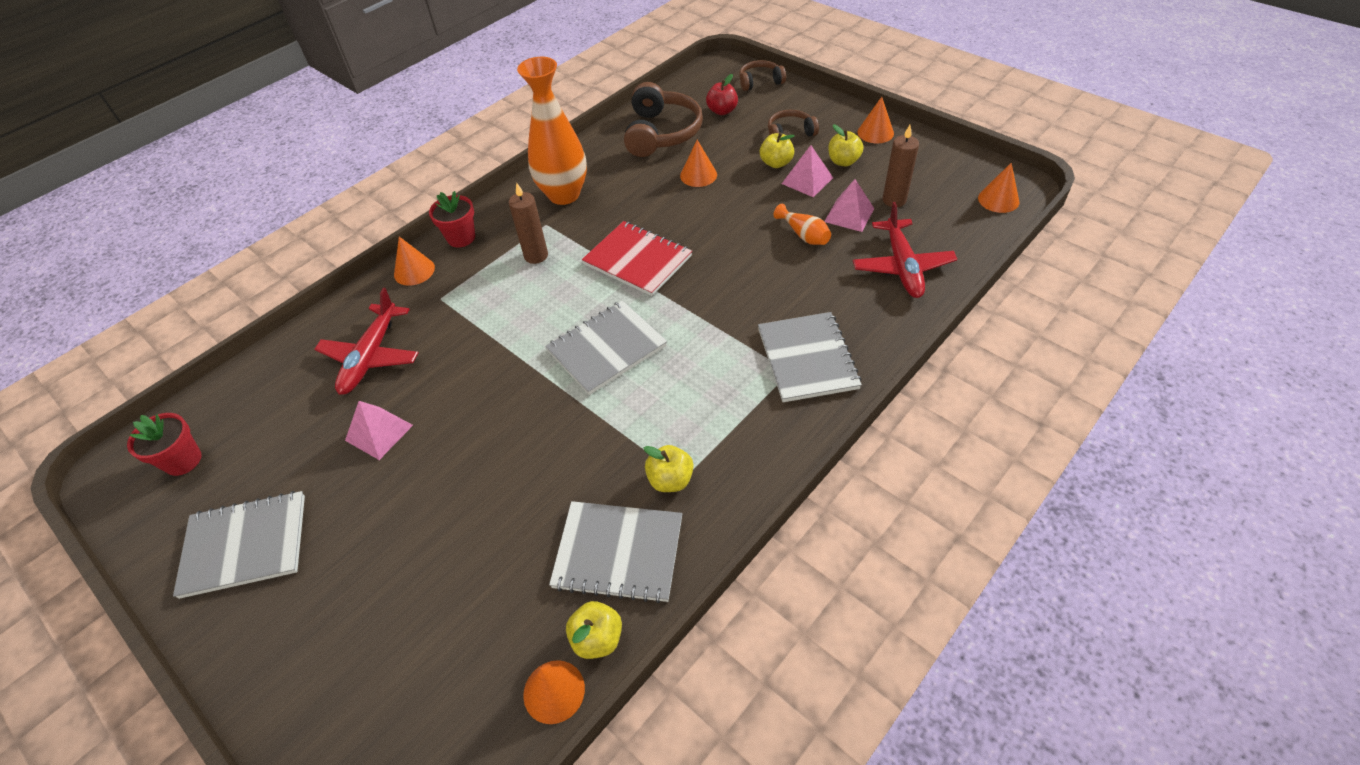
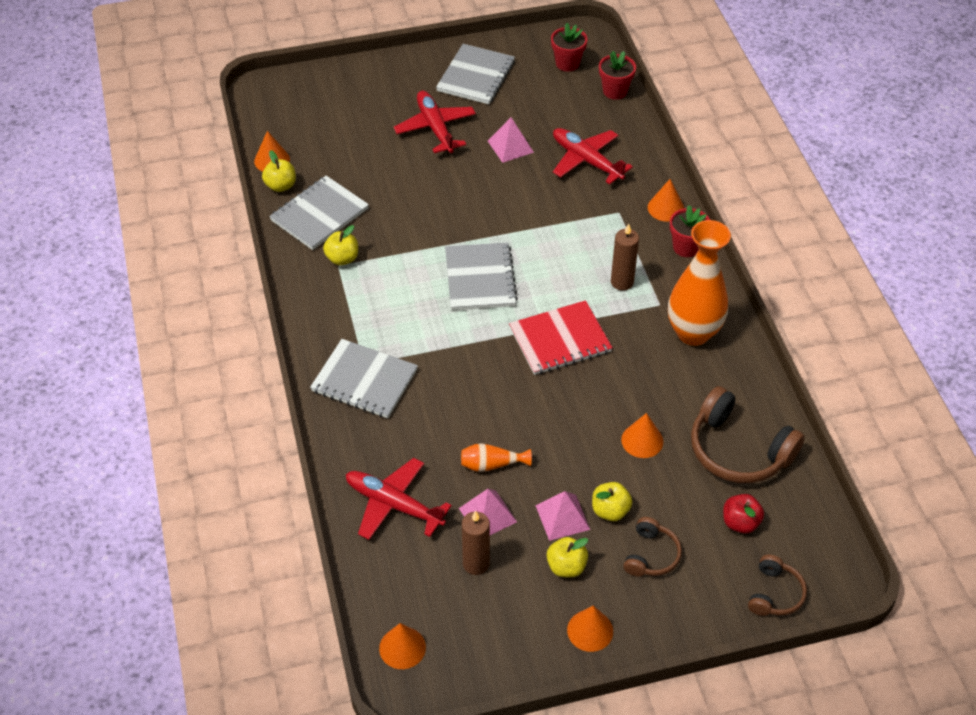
camera: 120 degrees right, 0 degrees up
none -> red plane [394,91,476,153]
none -> red flower pot [599,51,636,100]

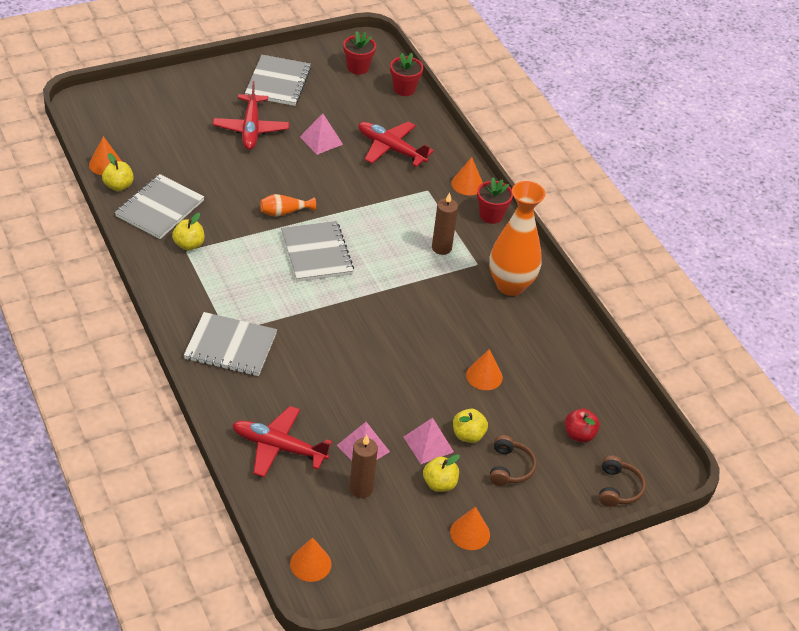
camera: 15 degrees left, 5 degrees down
red plane [394,91,476,153] -> red plane turned 150 degrees counterclockwise [213,81,289,150]
orange vase [461,444,532,472] -> orange vase moved to [260,194,316,216]
red notebook [509,300,613,375] -> none
brown headphones [691,386,805,483] -> none

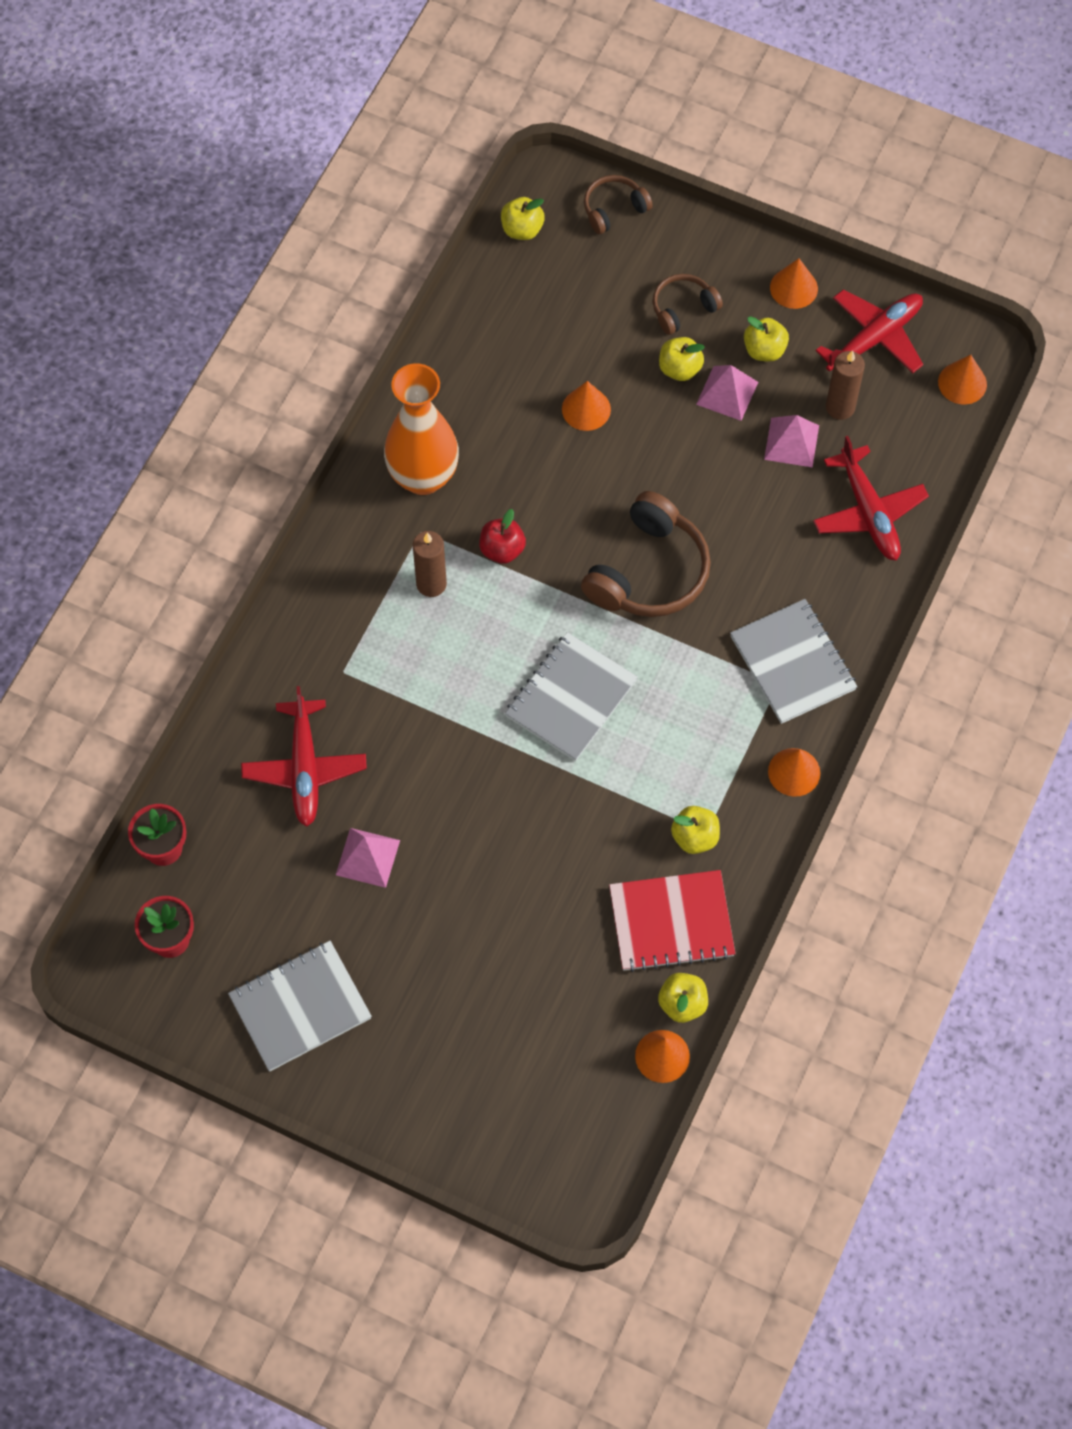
camera: 125 degrees left, 20 degrees up
grey notebook [115,174,204,239] -> red notebook [609,870,736,972]
red plane [213,81,289,150] -> red plane moved to [816,289,923,373]
orange vase [260,194,316,216] -> none
orange cone [451,157,483,195] -> orange cone moved to [768,748,820,797]
red flower pot [477,177,513,224] -> none
red apple [565,408,600,442] -> red apple moved to [479,509,526,564]
none -> yellow apple [501,197,545,240]
none -> brown headphones [581,491,711,617]

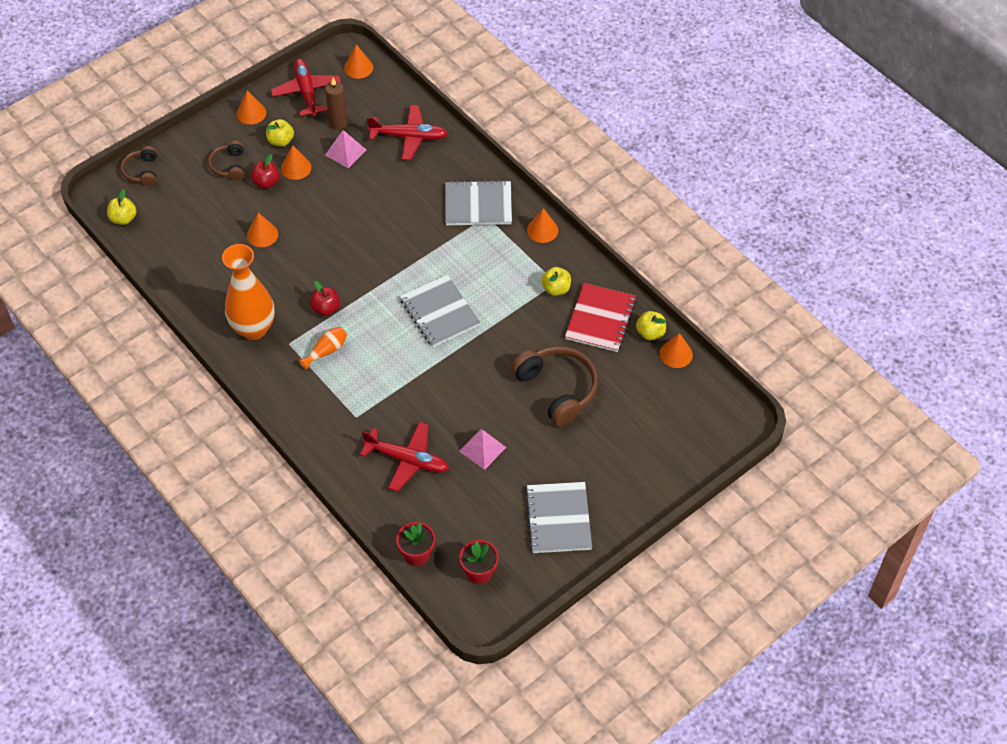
camera: 65 degrees left, 10 degrees down
brown candle [413,531,447,597] -> orange vase [298,327,347,370]
brown headphones [581,491,711,617] -> brown headphones moved to [511,346,598,427]
yellow apple [659,337,705,381] -> red apple [251,154,279,189]
pink pyramid [696,365,758,421] -> orange cone [281,145,312,180]

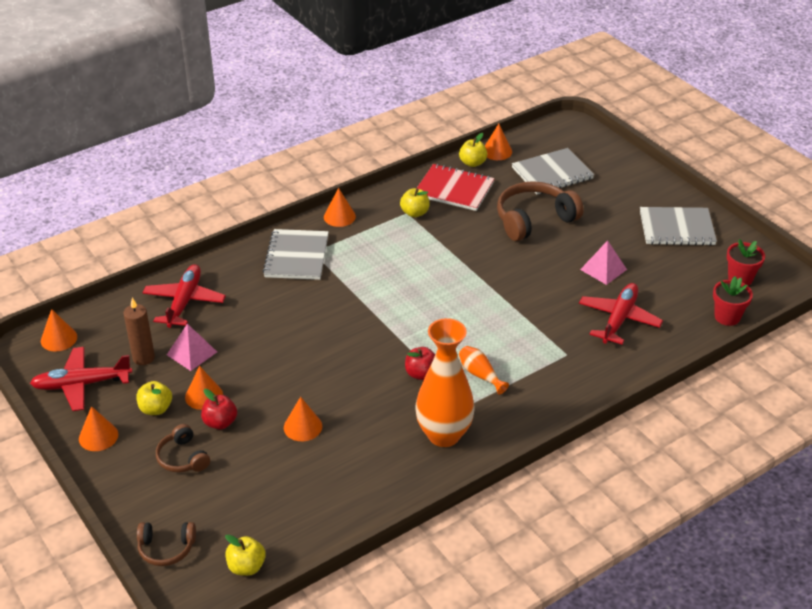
camera: 85 degrees left, 15 degrees down
brown headphones [208,141,244,180] -> brown headphones turned 60 degrees clockwise [156,424,210,472]
grey notebook [400,275,481,347] -> grey notebook moved to [512,148,594,194]

